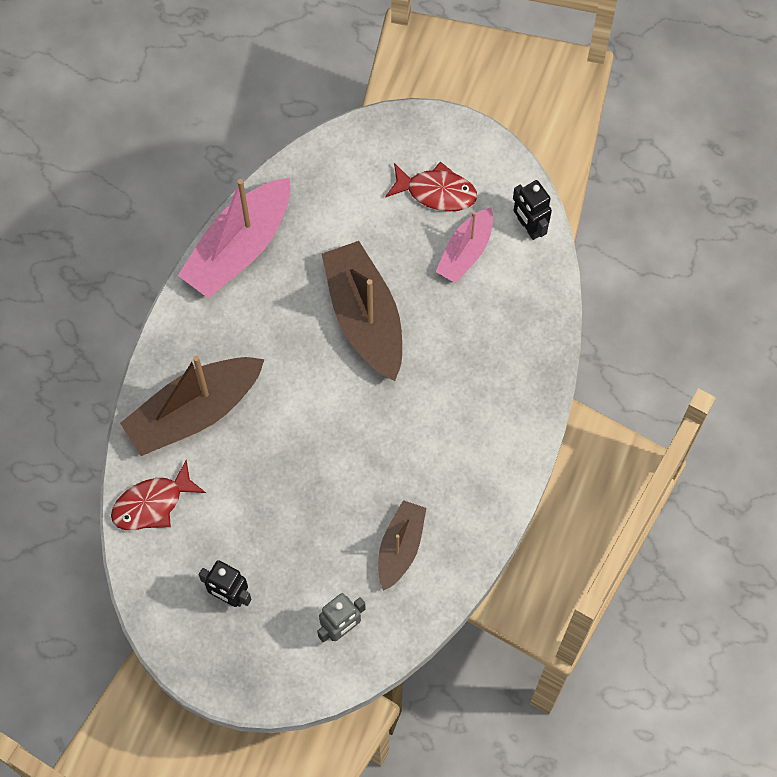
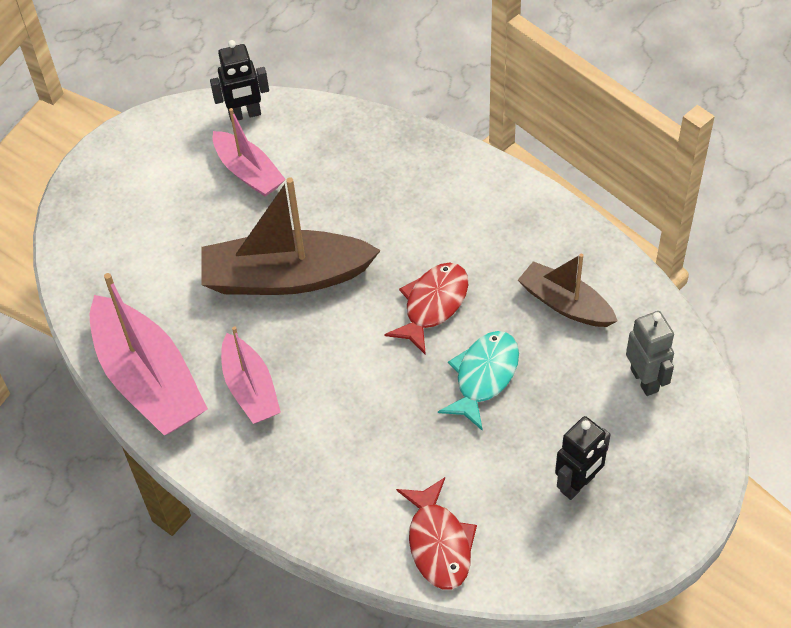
camera: 70 degrees left, 15 degrees down
brown boat [120,356,265,456] -> none
red fish [385,162,477,212] -> red fish moved to [384,263,468,355]
none -> pink boat [221,326,281,424]
none -> turquoise fish [438,331,519,431]

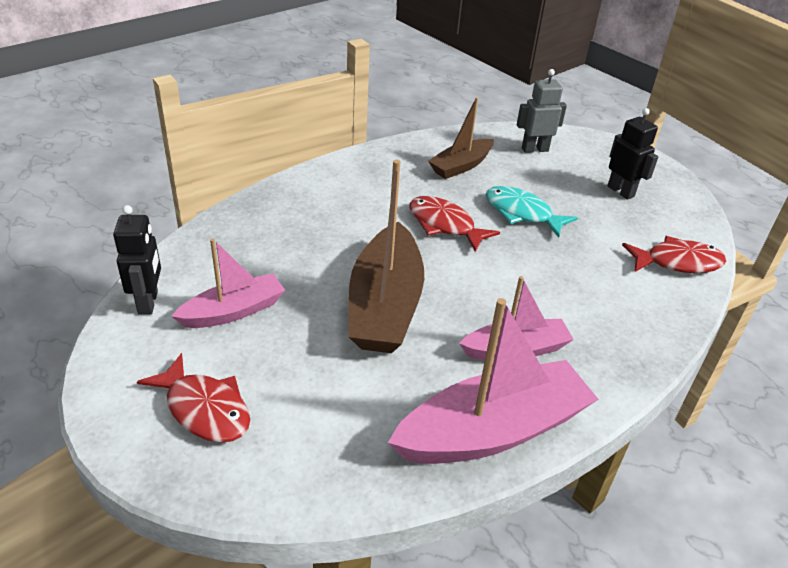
camera: 85 degrees left, 15 degrees down
none -> red fish [137,353,250,443]

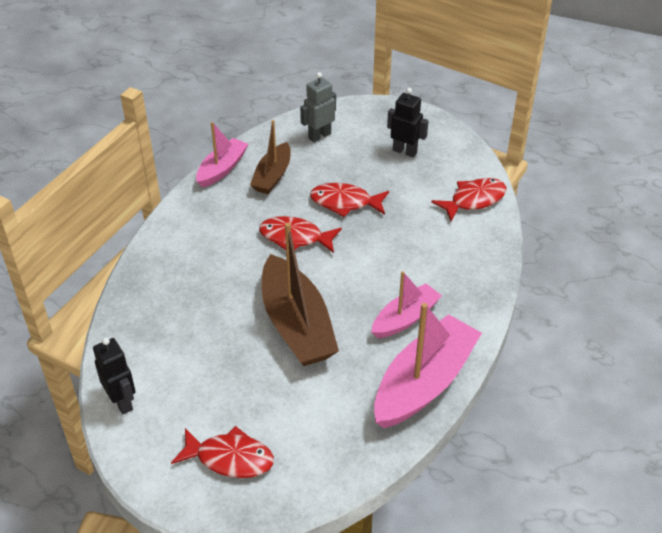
camera: 25 degrees left, 5 degrees up
pink boat [171,238,285,328] -> pink boat moved to [196,122,248,188]
turquoise fish [486,186,578,238] -> red fish [310,183,389,217]

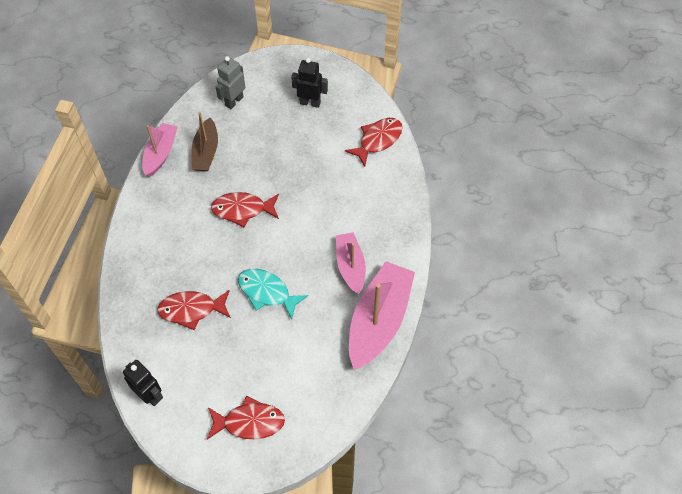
camera: 15 degrees left, 15 degrees up
brown boat [262,223,339,366] -> turquoise fish [238,269,308,319]
red fish [310,183,389,217] -> red fish moved to [157,290,231,330]
pink boat [371,271,442,338] -> pink boat turned 45 degrees counterclockwise [336,232,366,295]

